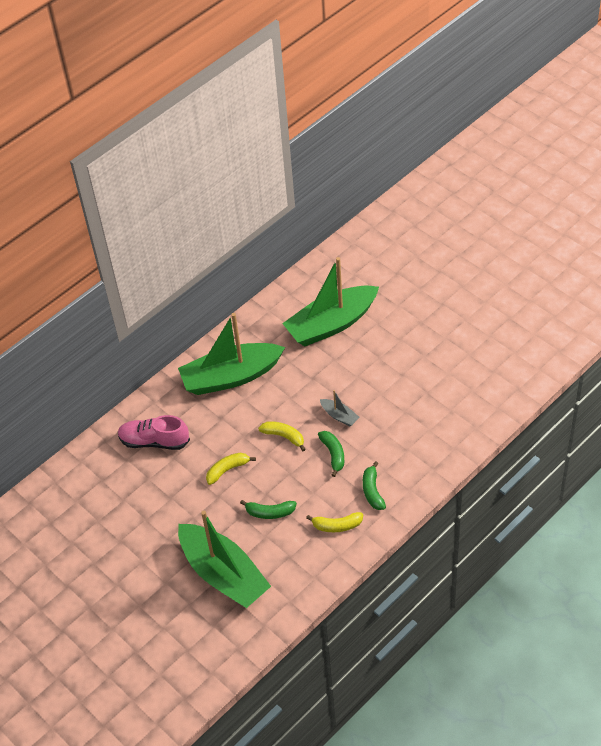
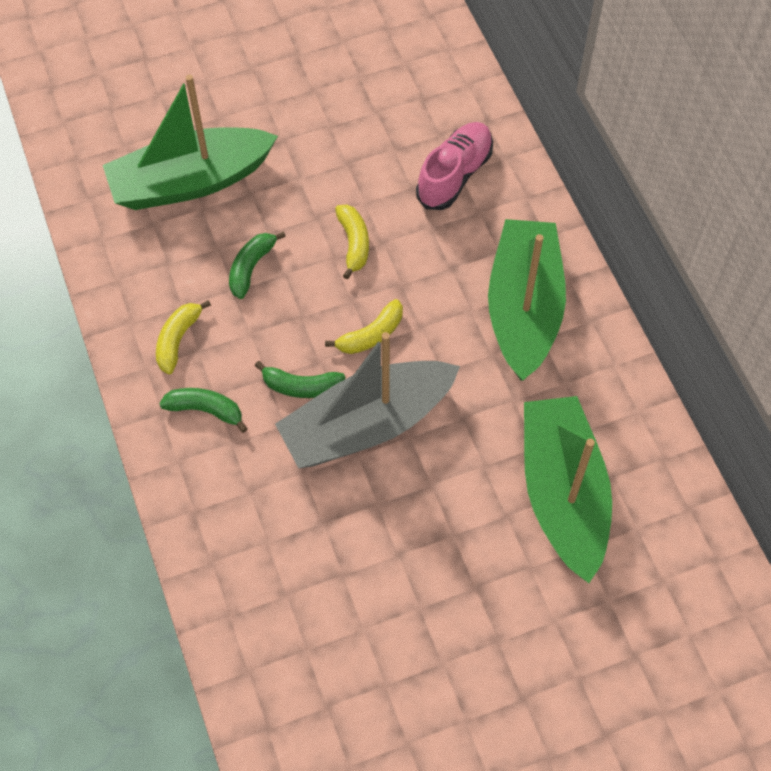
camera: 110 degrees right, 10 degrees up
grey boat [320,390,359,426] -> grey boat [275,332,460,468], size x2.43

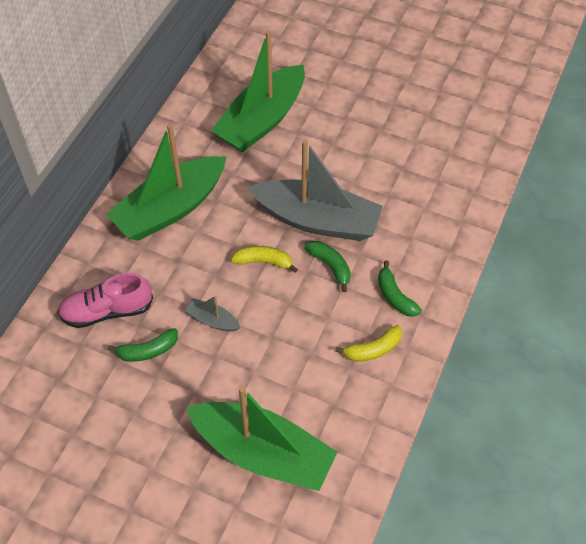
camera: 135 degrees left, 5 degrees down
green banana [229,231,286,299] -> green banana moved to [107,328,178,362]
yellow banana [335,205,369,279] -> grey boat [185,296,241,331]

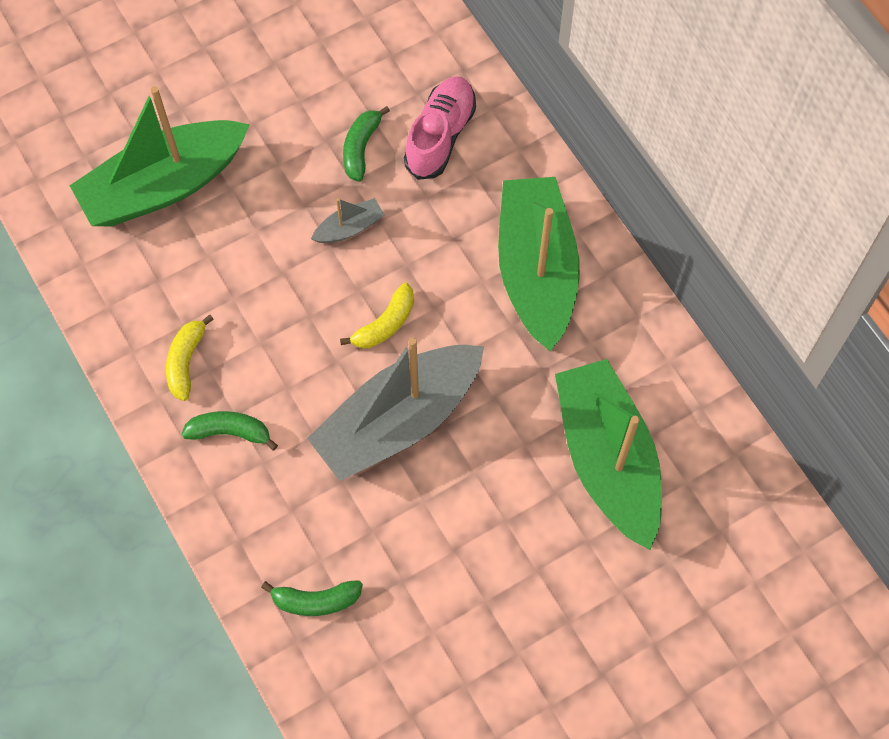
camera: 125 degrees right, 10 degrees up
green banana [304,241,351,292] -> green banana moved to [261,580,363,616]

